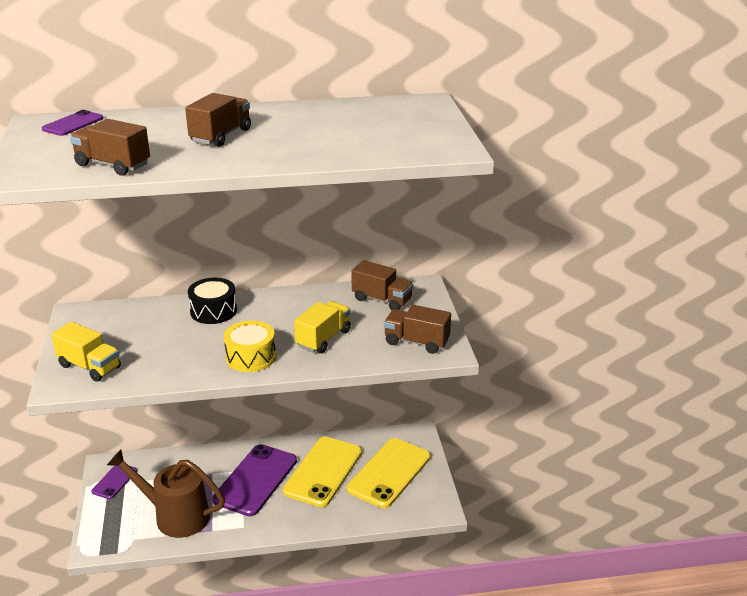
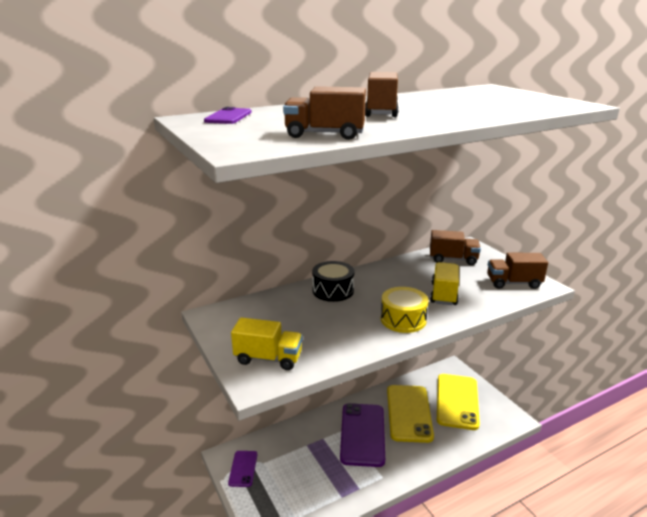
camera: 20 degrees left, 5 degrees down
brown watering can [107,449,225,538] -> none

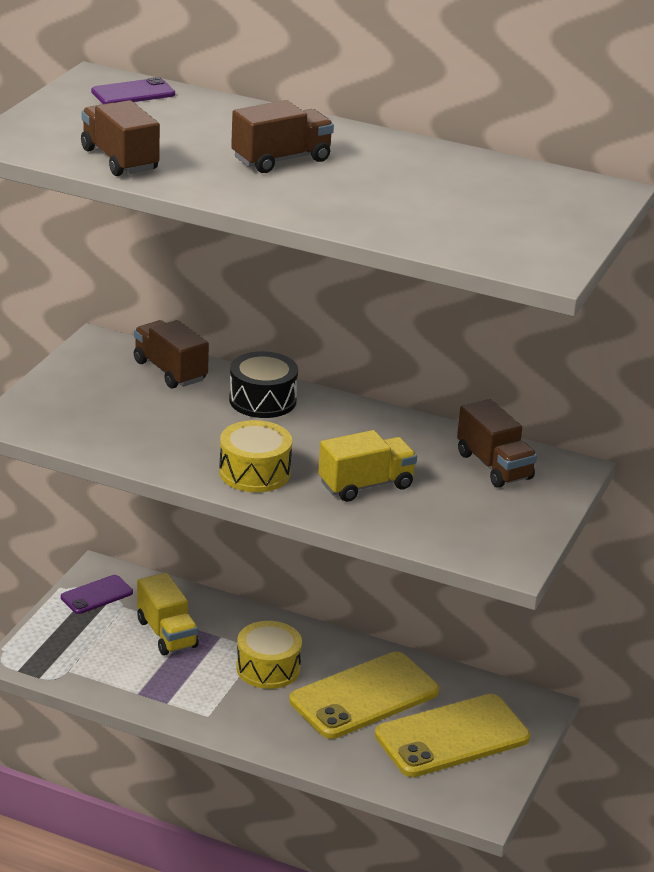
camera: 50 degrees right, 5 degrees up
yellow truck [231,317,303,370] -> yellow truck moved to [137,573,199,655]
purple phone [340,403,385,467] -> yellow drum [236,621,302,689]
brown truck [487,253,548,289] -> brown truck moved to [134,320,209,389]

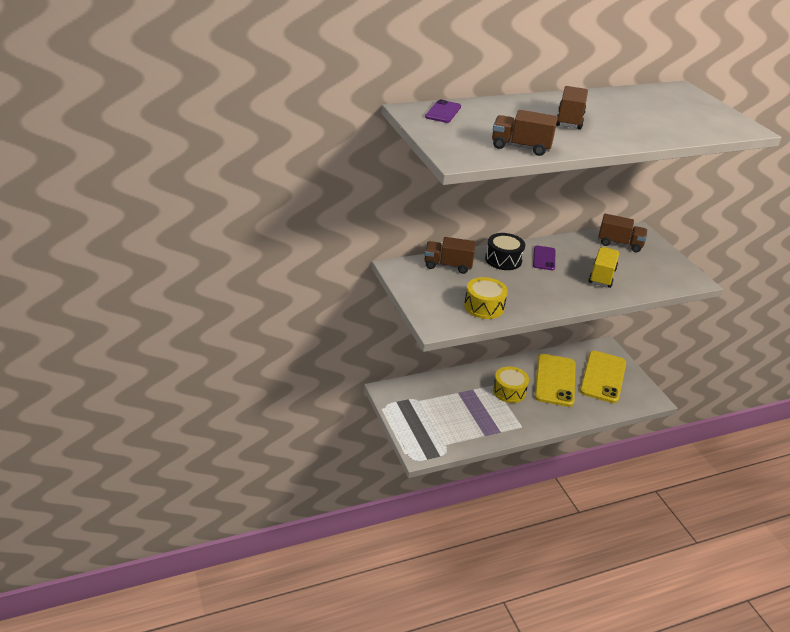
camera: 45 degrees left, 5 degrees up
purple phone [61,575,133,614] -> purple phone moved to [533,246,555,270]
yellow truck [137,573,199,655] -> none
yellow drum [219,420,292,492] -> yellow drum moved to [464,277,508,319]

